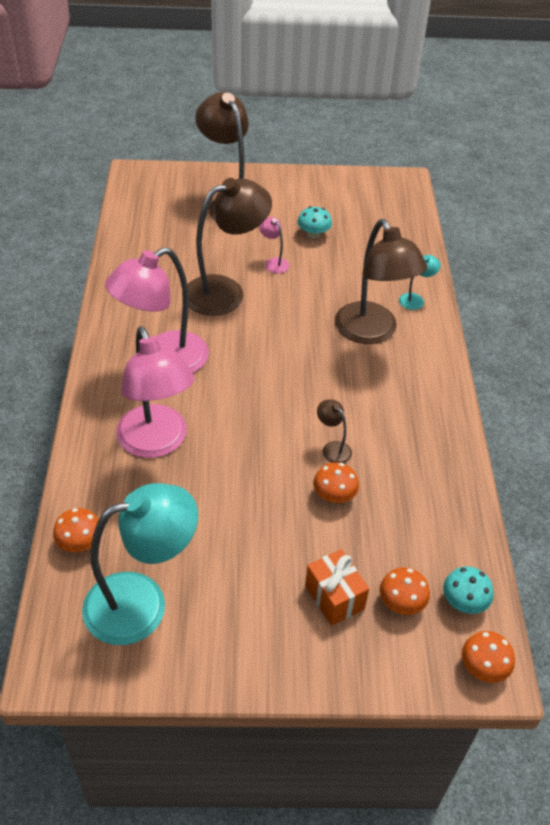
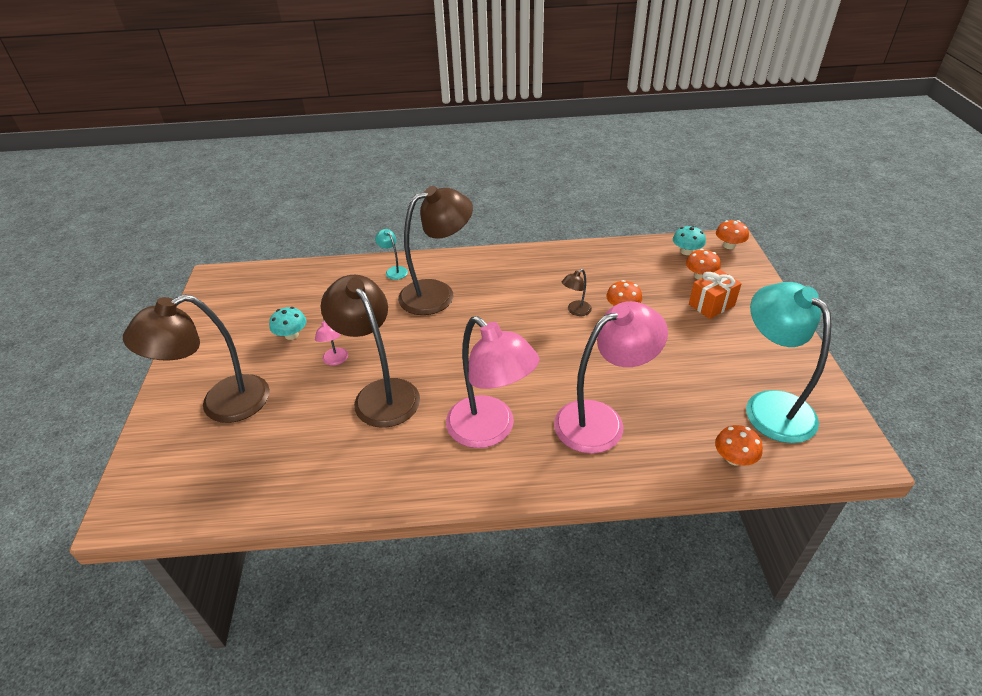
camera: 90 degrees left, 5 degrees down
pink lamp [259,217,289,274] -> pink lamp turned 60 degrees counterclockwise [315,320,348,366]

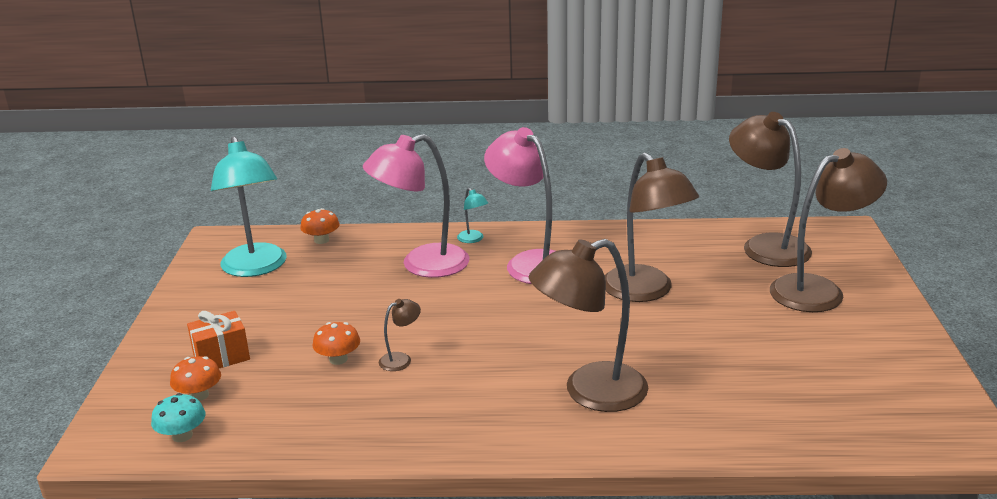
camera: 175 degrees left, 15 degrees down
turquoise mushroom [269,307,306,340] -> none
pink lamp [315,320,348,366] -> none
turquoise lamp [375,229,408,280] -> turquoise lamp moved to [457,188,488,243]
orange mushroom [716,220,749,249] -> none
none -> brown lamp [729,112,812,267]

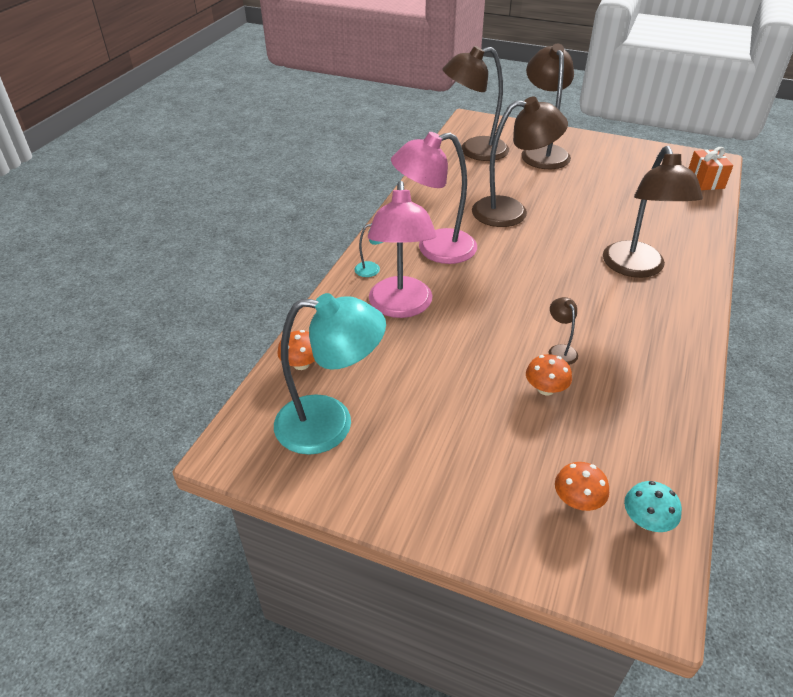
camera: 70 degrees left, 15 degrees up
orange gift [187,311,250,368] -> orange gift moved to [689,147,733,190]

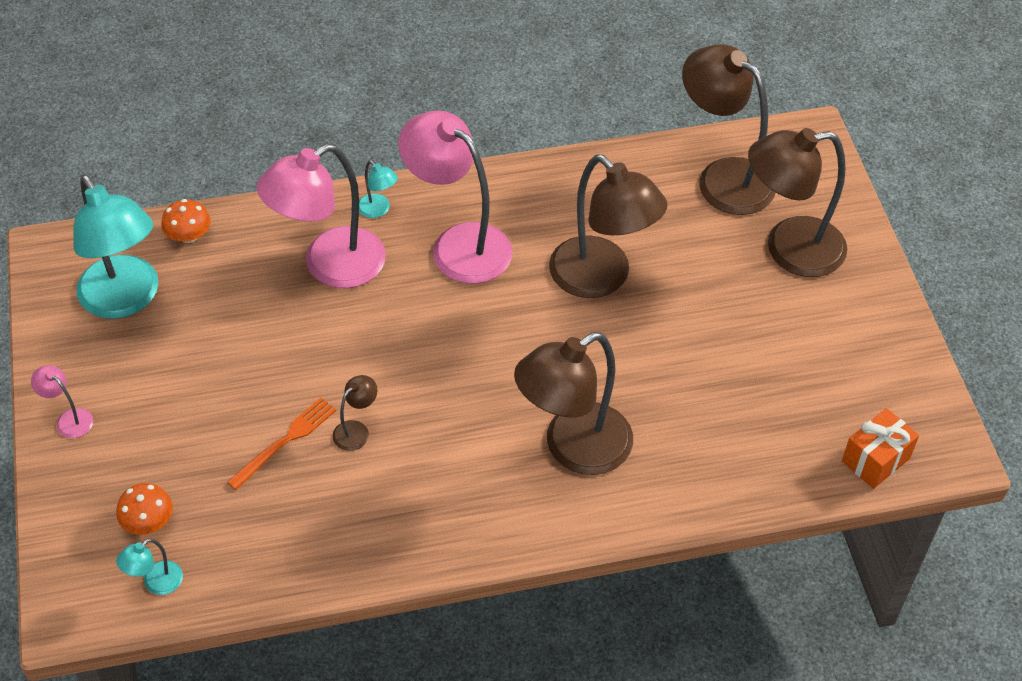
camera: 55 degrees right, 10 degrees up
brown lamp [521,44,574,169] -> brown lamp turned 150 degrees counterclockwise [748,128,847,277]
orange mushroom [526,354,572,395] -> orange fork [227,398,337,490]
turquoise mushroom [624,481,682,532] -> turquoise lamp [116,538,183,595]
none -> pink lamp [31,365,93,438]

